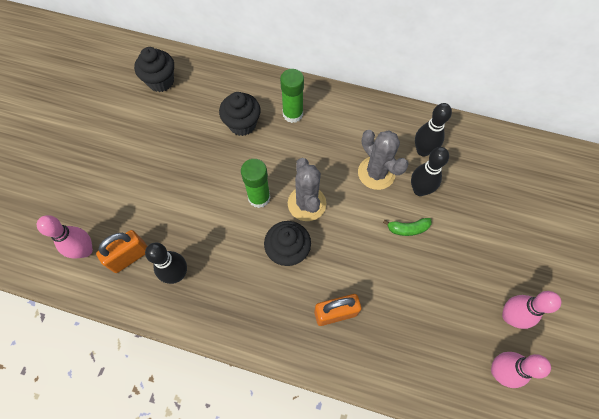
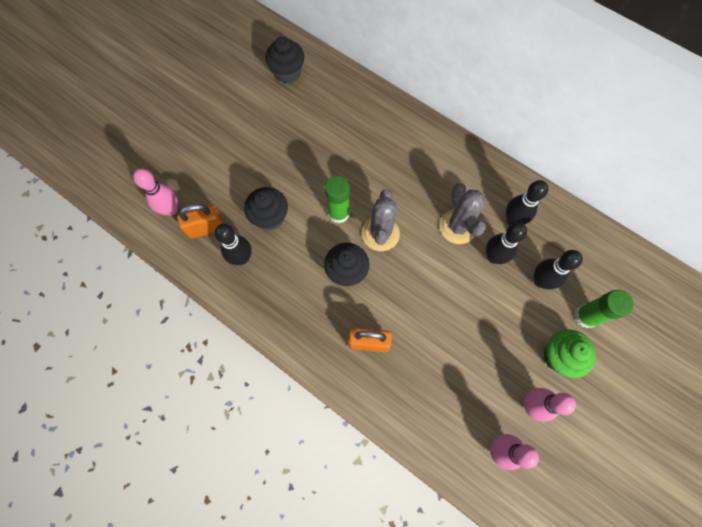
camera: 20 degrees right, 5 degrees up
black cupcake [219,92,261,136] -> black cupcake moved to [244,187,288,231]
green glue stick [280,69,304,123] -> green glue stick moved to [574,290,634,328]
green banana [383,218,432,236] -> none
none -> black bowling pin [534,250,583,289]
none -> green cupcake [544,329,596,378]

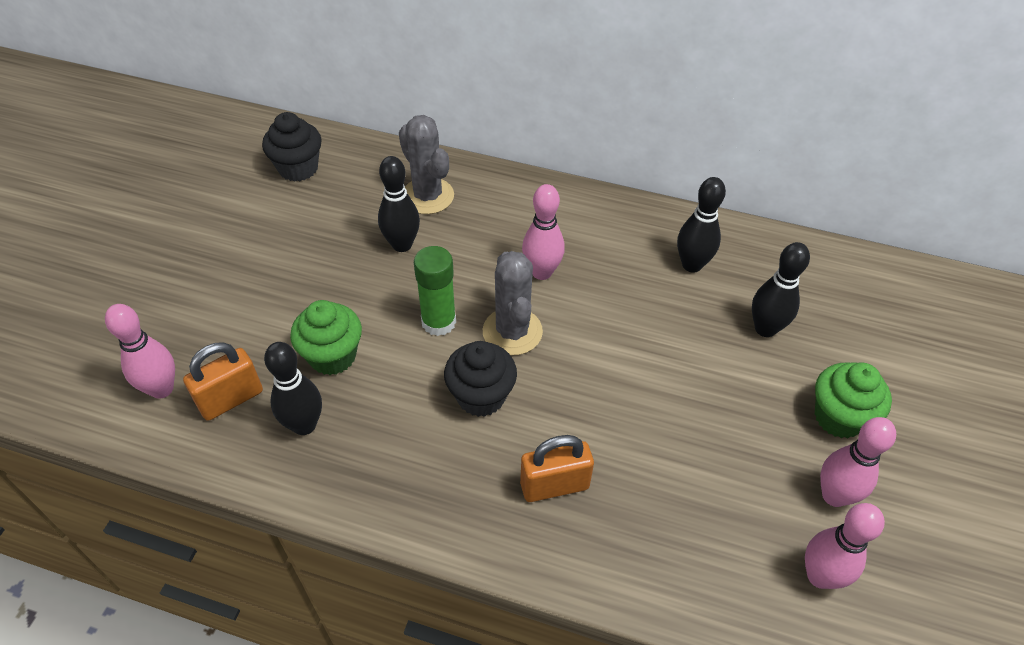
camera: 20 degrees left, 20 degrees down
black cupcake [244,187,288,231] -> green cupcake [290,300,362,375]
grey cactus [439,183,486,244] -> grey cactus moved to [399,115,454,214]
black bowling pin [486,222,527,264] -> black bowling pin moved to [378,156,420,252]
green glue stick [574,290,634,328] -> none
none -> pink bowling pin [522,184,565,280]

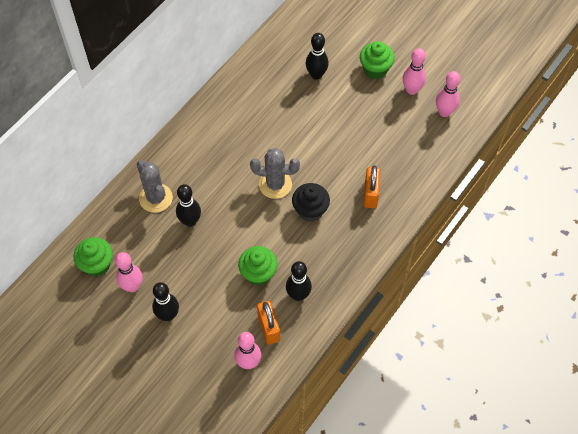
camera: 70 degrees left, 10 degrees up
black cupcake [262,112,322,182] -> green cupcake [73,237,113,277]
grey cactus [399,115,454,214] -> grey cactus turned 75 degrees clockwise [137,160,173,213]
green glue stick [414,246,456,336] -> none
pink bowling pin [522,184,565,280] -> pink bowling pin moved to [115,252,143,292]
black bowling pin [677,177,726,272] -> black bowling pin moved to [152,282,179,321]

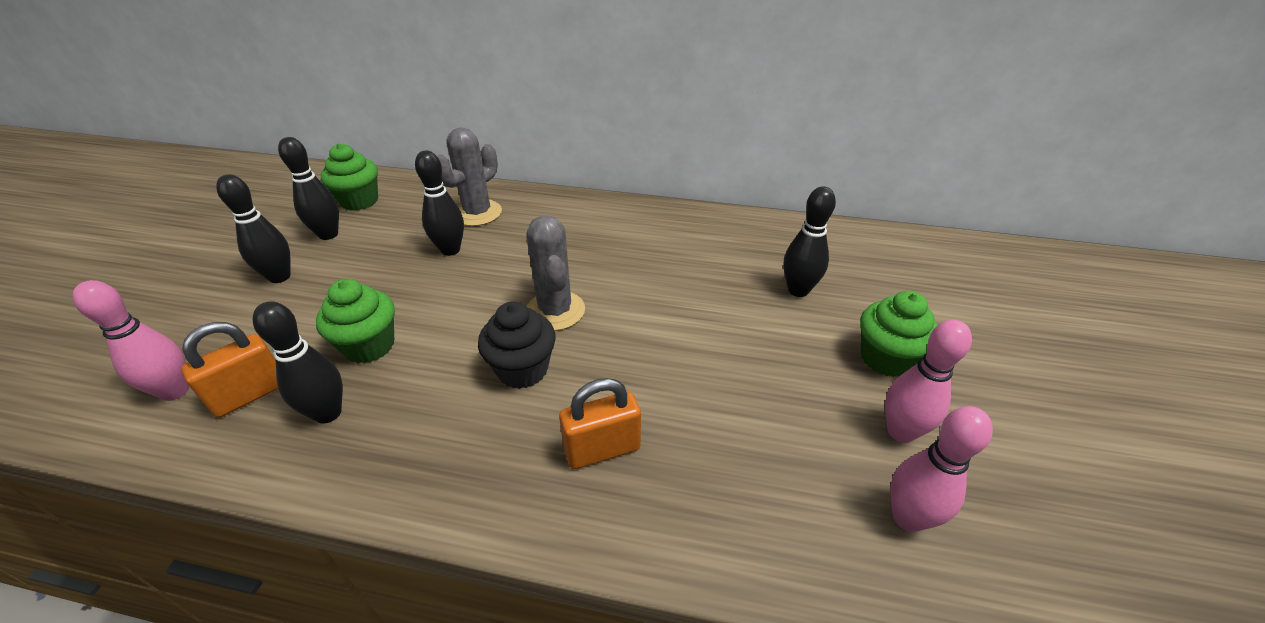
camera: 65 degrees right, 20 degrees down
pink bowling pin [115,252,143,292] -> black bowling pin [278,137,339,240]

